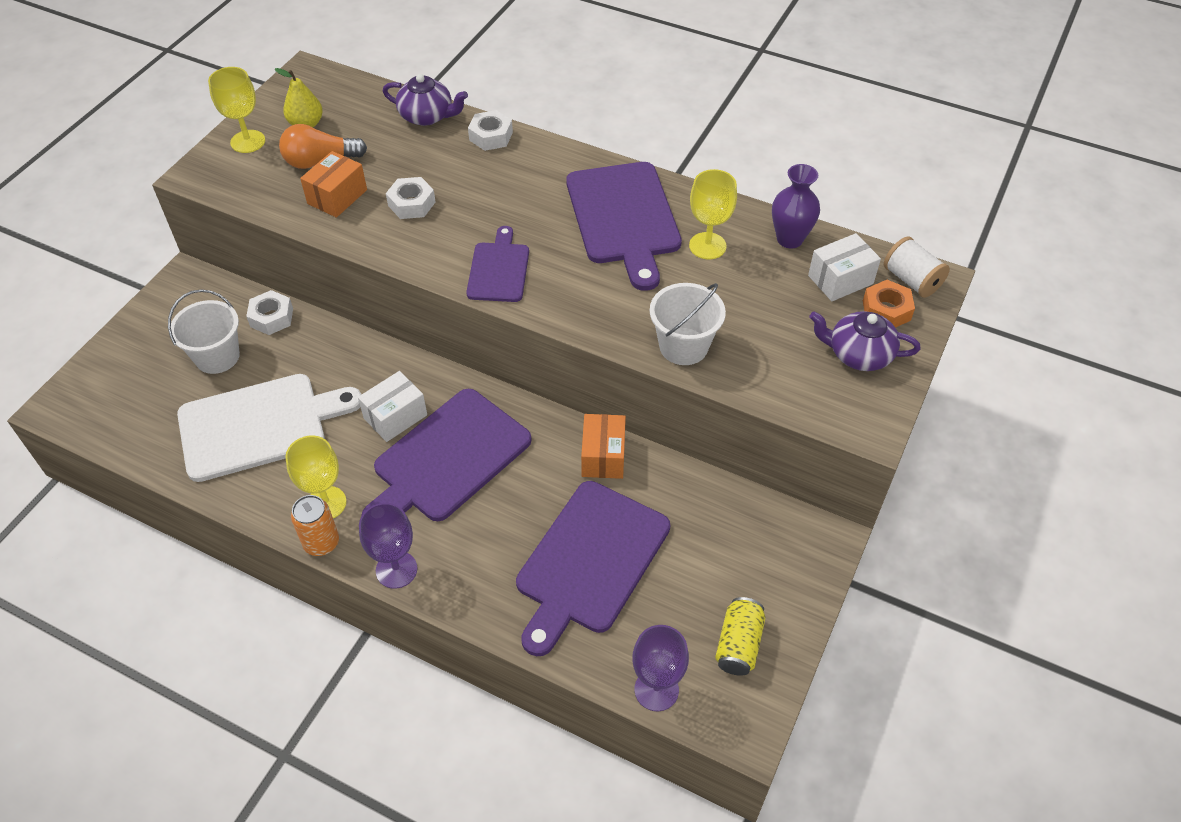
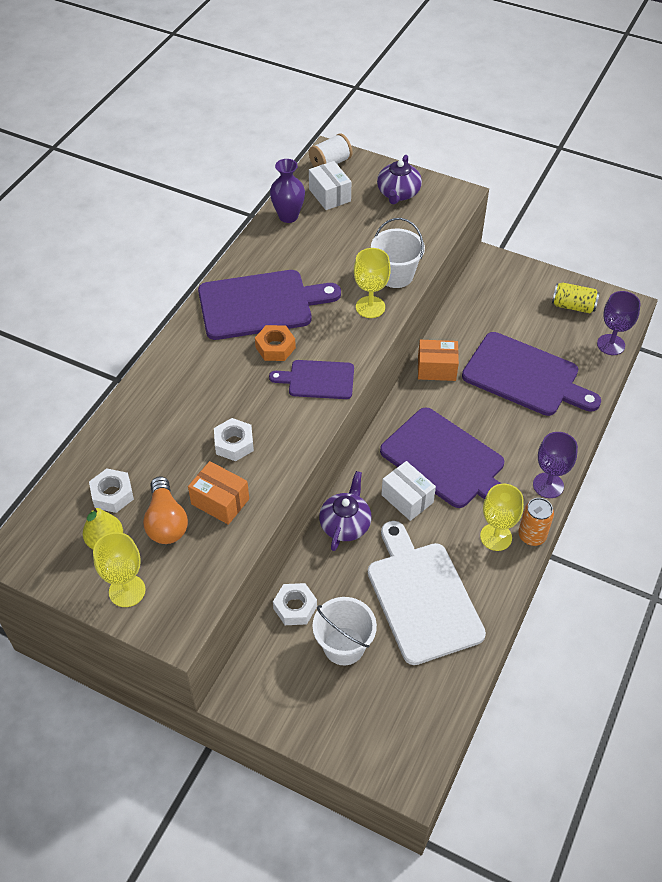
camera: 90 degrees left, 0 degrees up
purple teapot [383,74,468,126] -> purple teapot moved to [319,471,372,551]
white nut [468,110,513,151] -> white nut moved to [89,468,134,513]
yellow goblet [689,169,737,259] -> yellow goblet moved to [354,248,391,318]
orange nut [863,280,915,328] -> orange nut moved to [255,325,296,361]

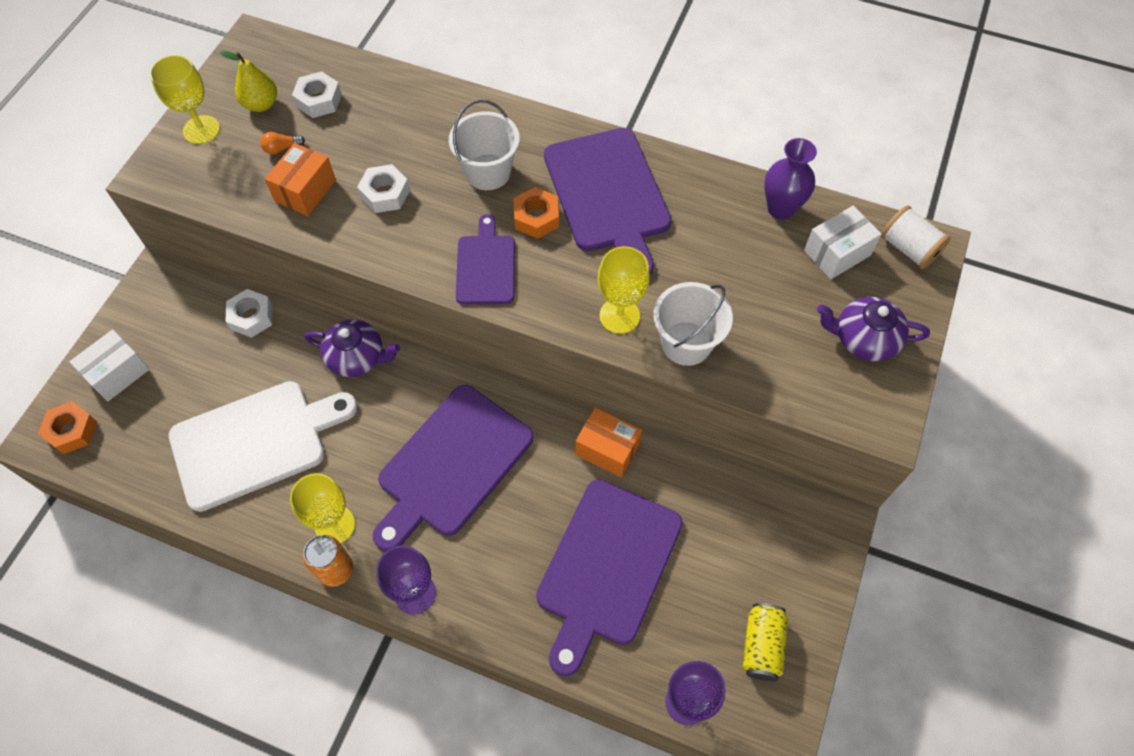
camera: 85 degrees right, 10 degrees up
orange light bulb [143,476,188,544] -> orange light bulb [260,132,305,154], size x0.48
white bucket [312,597,377,665] -> white bucket moved to [449,99,520,190]
white box [382,461,436,521] -> white box moved to [69,329,150,401]
orange box [418,340,459,381] -> orange box turned 60 degrees counterclockwise [575,407,642,477]
none -> orange nut [38,401,97,454]

